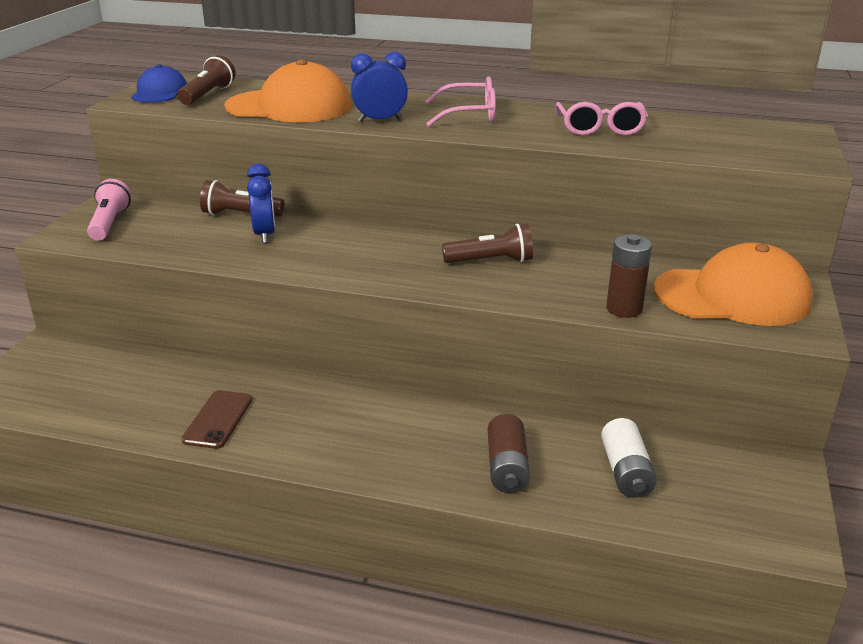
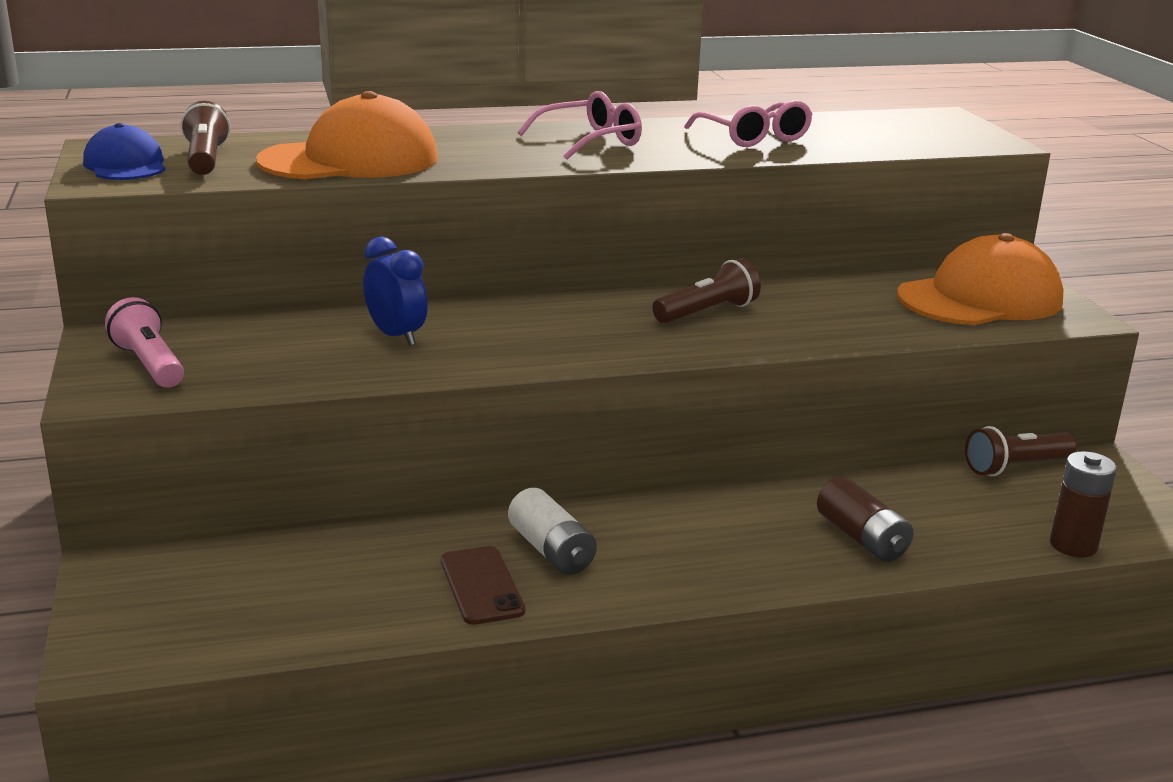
camera: 30 degrees left, 5 degrees down
brown flashlight [200,180,284,217] -> brown flashlight moved to [965,426,1077,476]
blue clock [351,52,408,122] -> none
white battery [601,418,657,498] -> white battery moved to [508,488,597,575]
brown battery [606,235,652,318] -> brown battery moved to [1050,451,1117,558]

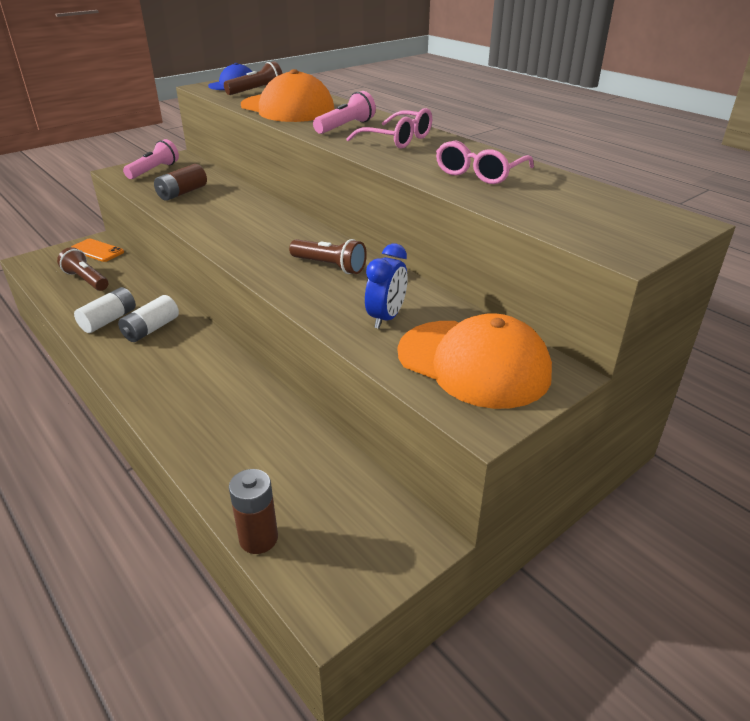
camera: 65 degrees right, 10 degrees up
blue clock [363,237,428,346] -> blue clock moved to [365,243,408,329]
brown phone [441,546,525,625] -> white battery [74,287,136,333]
brown battery [817,477,913,562] -> brown battery moved to [154,164,207,201]
brown flashlight [965,426,1077,476] -> brown flashlight moved to [57,247,108,291]
none -> orange phone [71,239,124,262]
none -> pink flashlight [313,91,376,134]

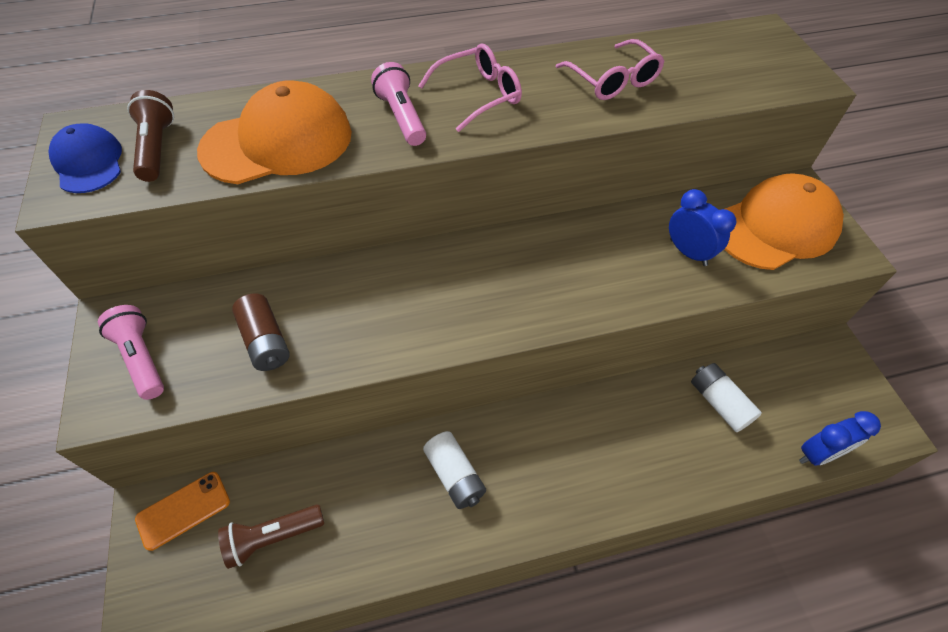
camera: 65 degrees left, 20 degrees up
white battery [74,287,136,333] -> white battery moved to [691,363,762,432]
brown battery [229,469,278,554] -> blue clock [799,411,881,466]
brown flashlight [289,239,367,274] -> none

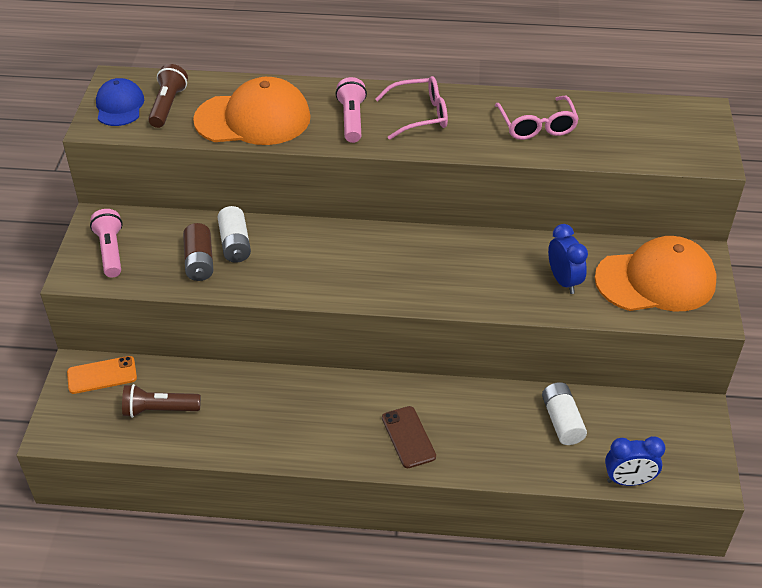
camera: 20 degrees right, 10 degrees down
white battery [423,431,486,509] -> white battery moved to [218,206,251,263]
none -> brown phone [382,406,436,468]

